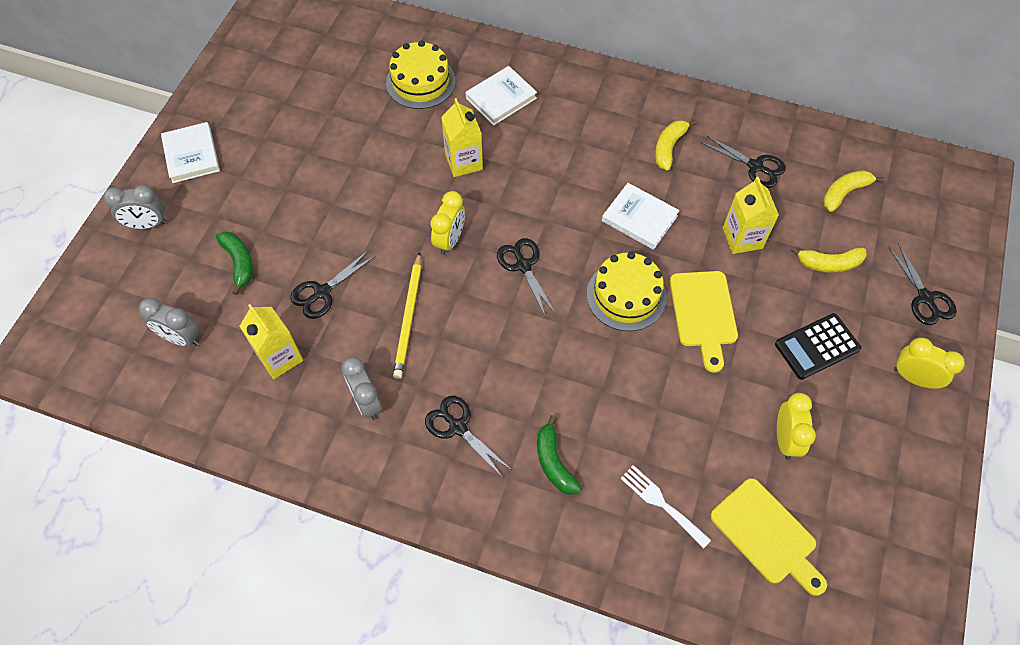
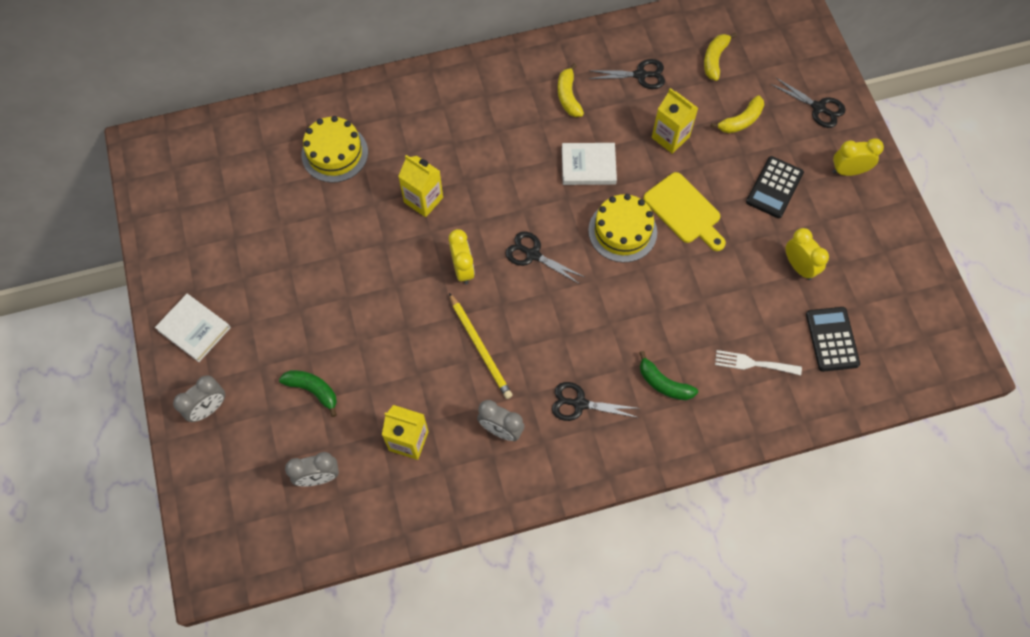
camera: 35 degrees left, 5 degrees up
black scissors [290,250,375,319] -> none
white book [465,66,537,125] -> none
yellow cutting board [711,478,827,596] -> black calculator [806,307,860,372]

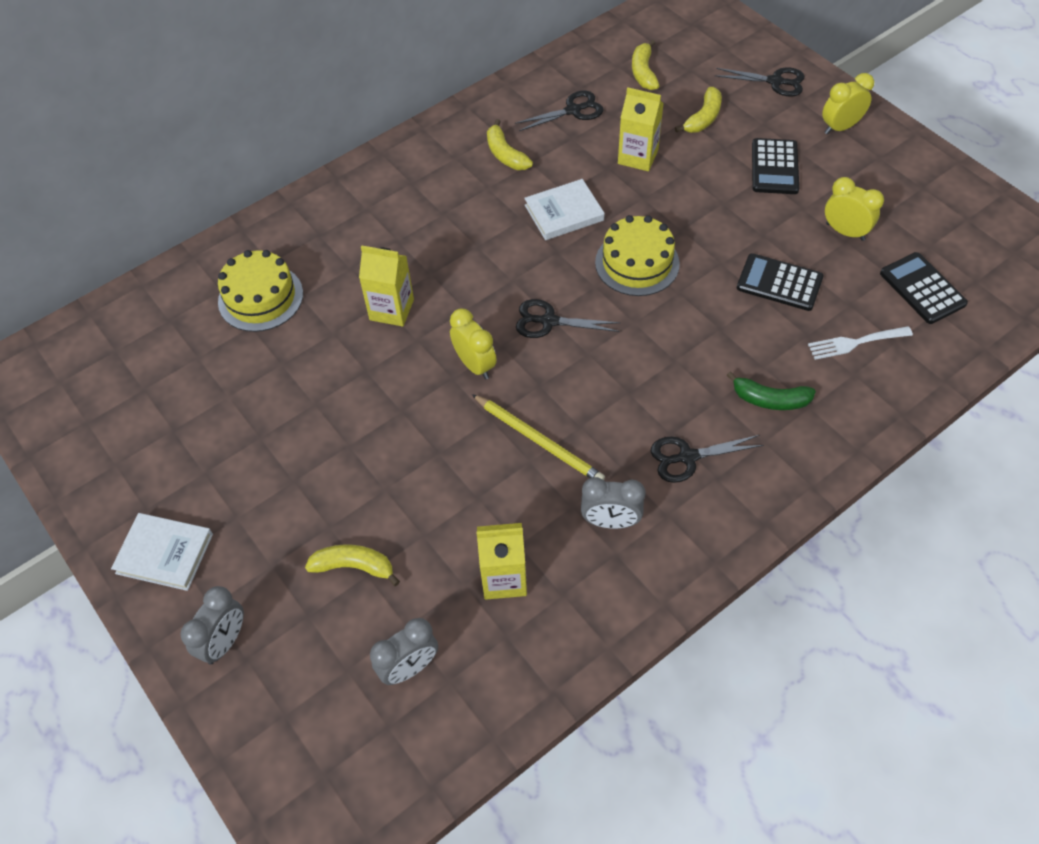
camera: 20 degrees left, 10 degrees down
green banana [279,370,337,417] -> yellow banana [305,545,400,586]
yellow cutting board [643,172,726,251] -> none
none -> black calculator [737,253,824,311]

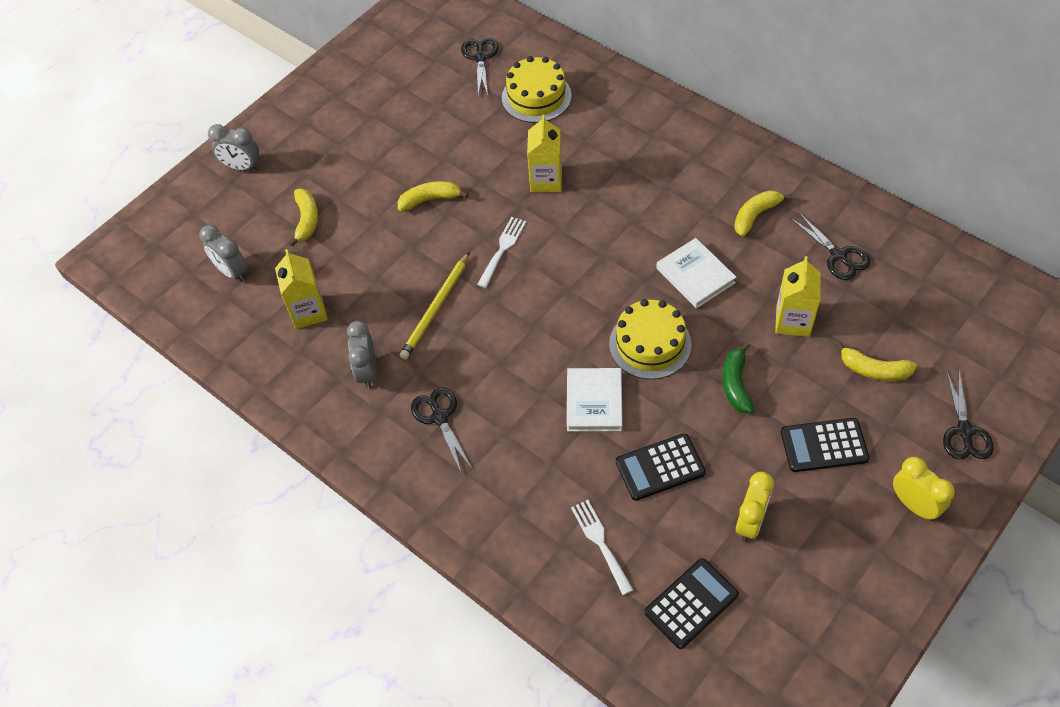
camera: 80 degrees right, 0 degrees up
white book [111,513,213,591] -> white book moved to [567,368,623,432]
yellow clock [450,309,497,379] -> white fork [477,217,526,288]
black scissors [516,299,621,338] -> black scissors moved to [461,38,499,95]
yellow banana [632,40,659,90] -> yellow banana moved to [398,181,468,211]
green banana [727,371,816,410] -> green banana moved to [722,342,754,413]
black calculator [737,253,824,311] -> black calculator turned 120 degrees counterclockwise [616,433,706,501]

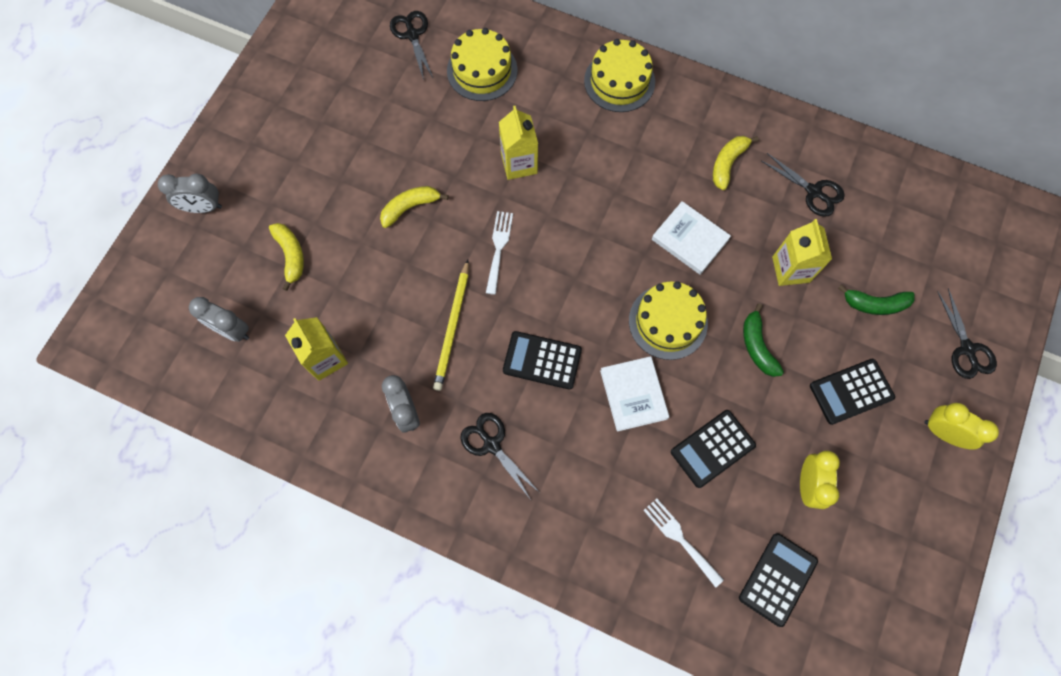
camera: 20 degrees left, 15 degrees up
yellow banana [835,341,917,381] -> green banana [838,285,915,315]
none -> black calculator [503,331,582,390]
none -> yellow cake [584,39,655,112]

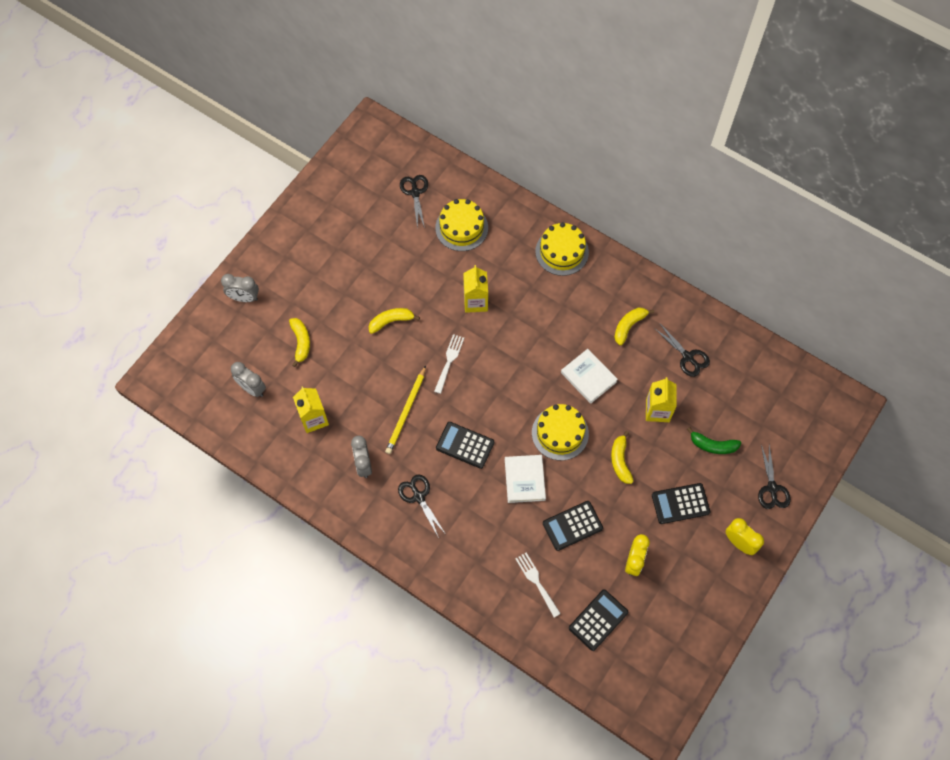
camera: 10 degrees right, 5 degrees down
green banana [743,304,784,377] -> yellow banana [611,431,634,484]

